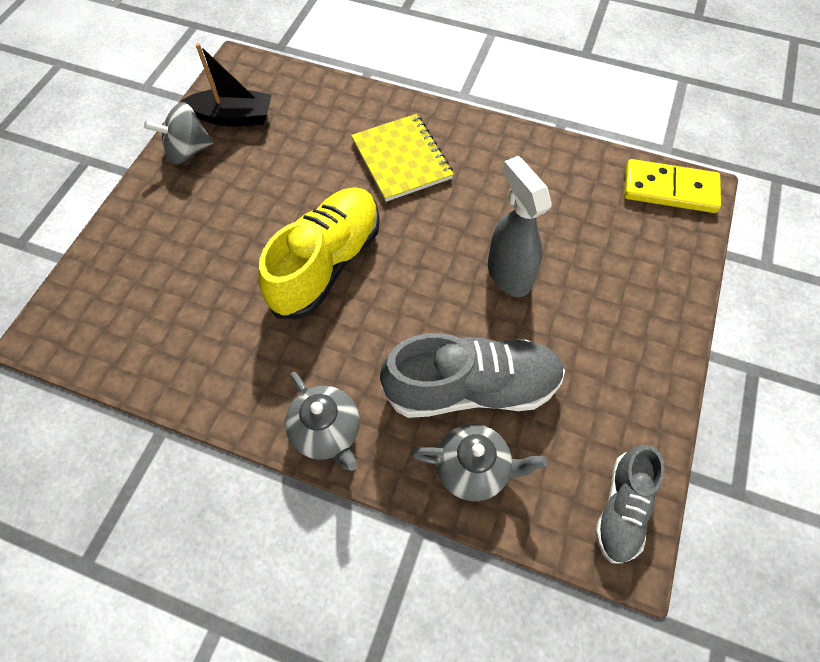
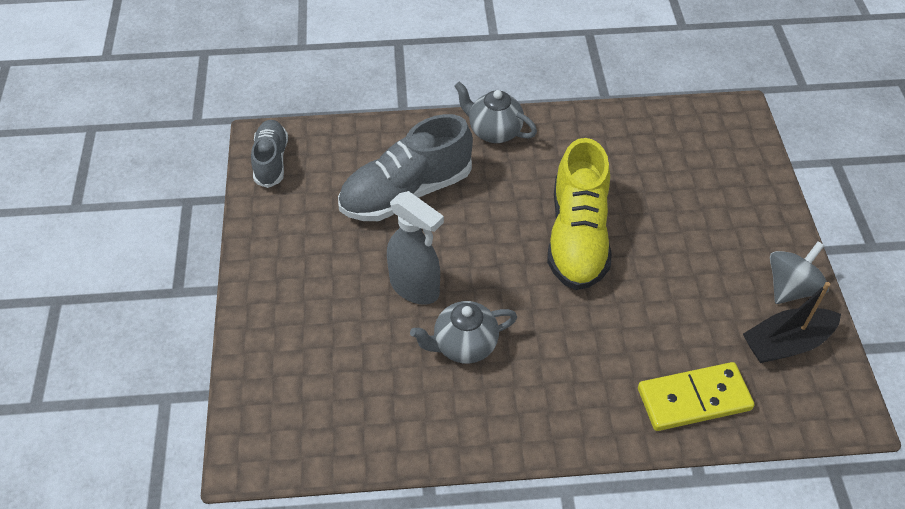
camera: 155 degrees right, 10 degrees down
yellow notebook [351,114,454,202] -> none
grey teapot [411,424,548,501] -> grey teapot moved to [410,301,517,363]
yellow domino [624,159,721,213] -> yellow domino moved to [638,362,755,431]

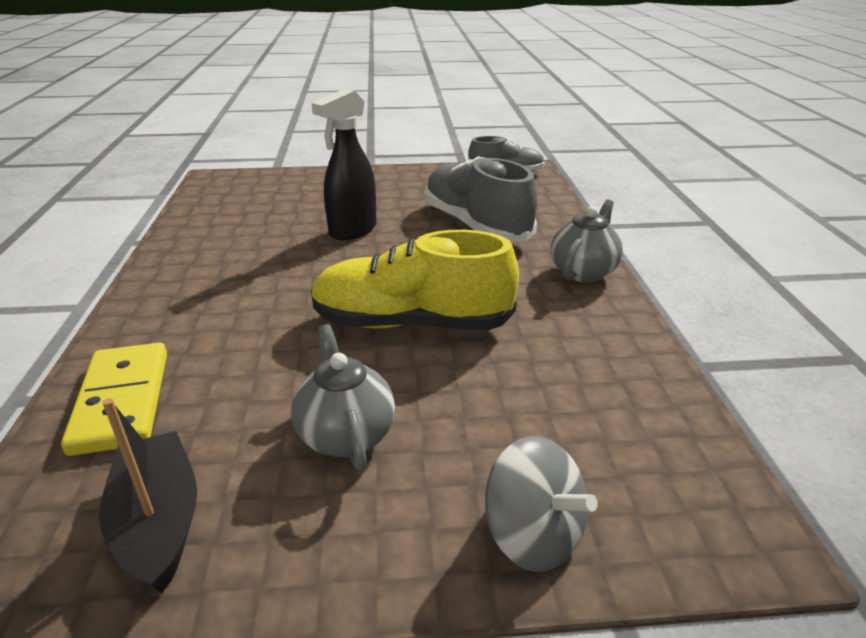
camera: 90 degrees right, 20 degrees down
grey spray bottle [387,191,444,305] -> black spray bottle [312,89,376,240]
grey teapot [410,301,517,363] -> grey teapot moved to [291,324,395,471]
grey spinning top [770,241,829,304] -> grey spinning top moved to [485,436,598,572]

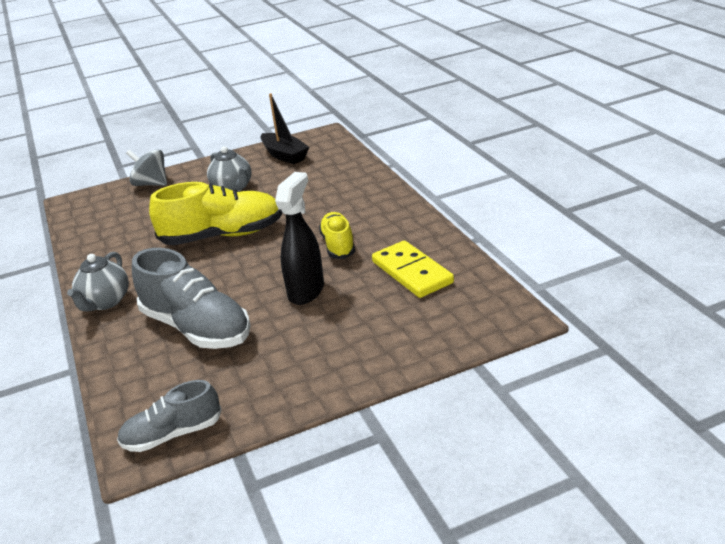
camera: 165 degrees right, 0 degrees up
yellow domino [61,343,167,456] -> yellow domino moved to [372,240,454,298]
none -> yellow shoe [319,212,355,259]

